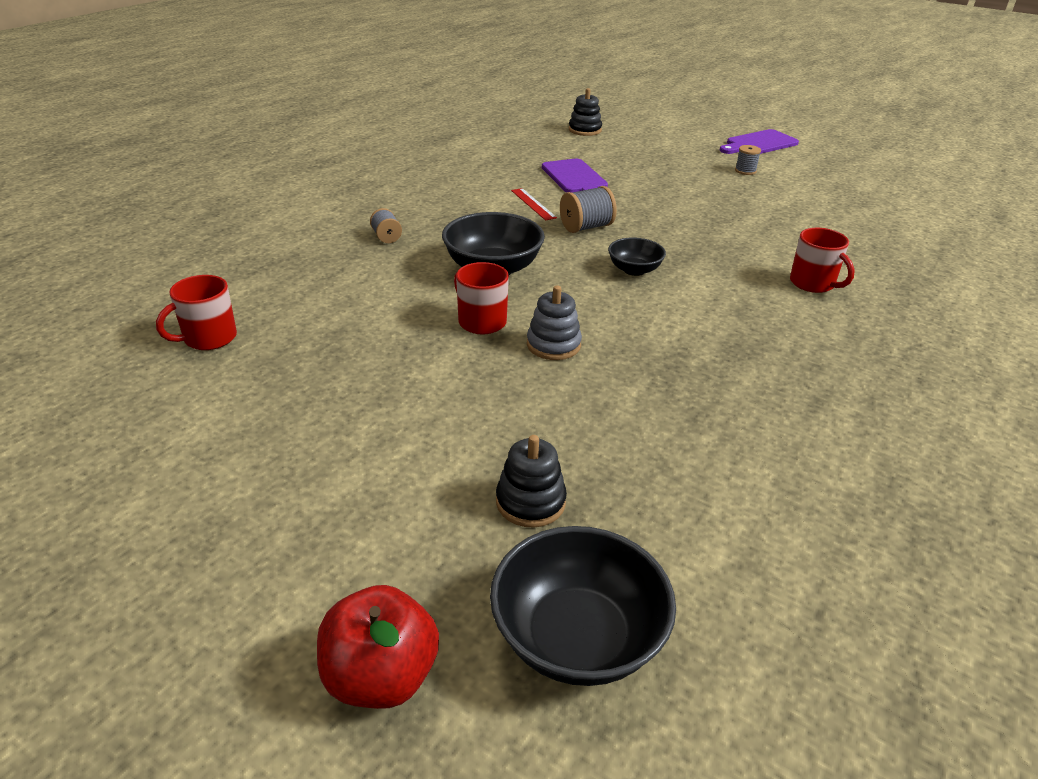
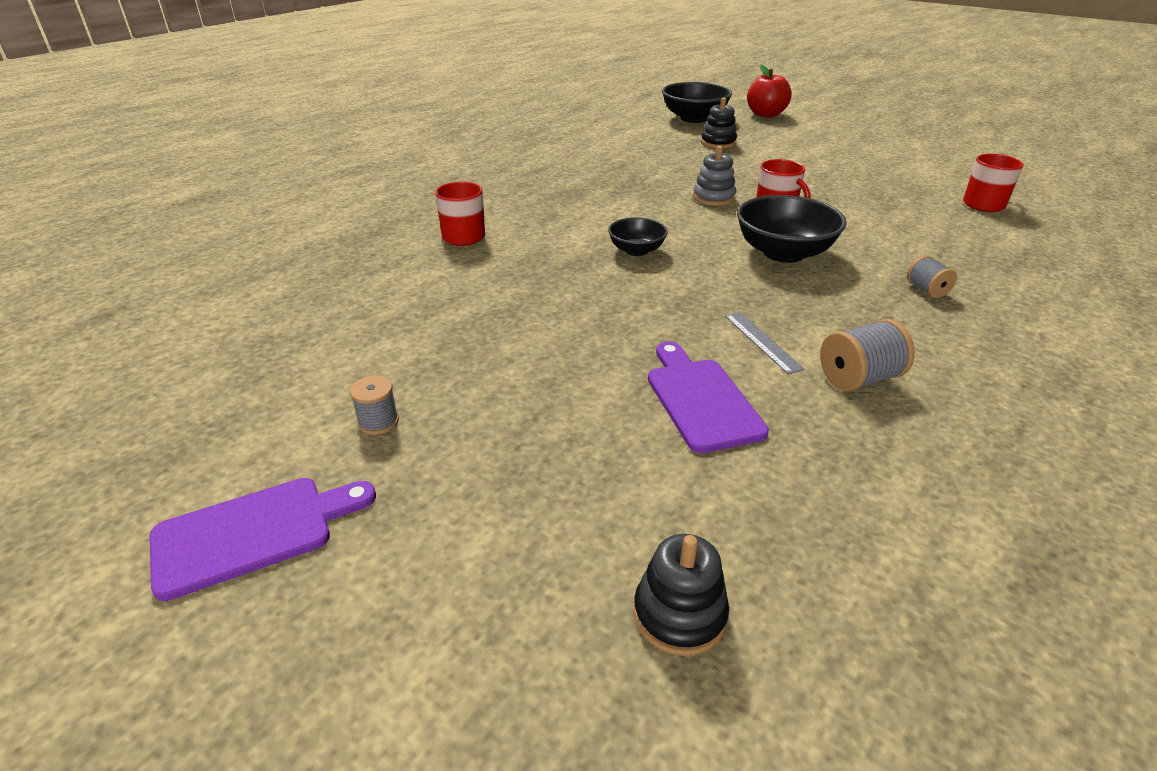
camera: 175 degrees left, 0 degrees up
red ruler [511,188,557,220] -> grey ruler [725,312,805,374]
grey spool [560,186,617,233] -> grey spool moved to [820,319,915,392]

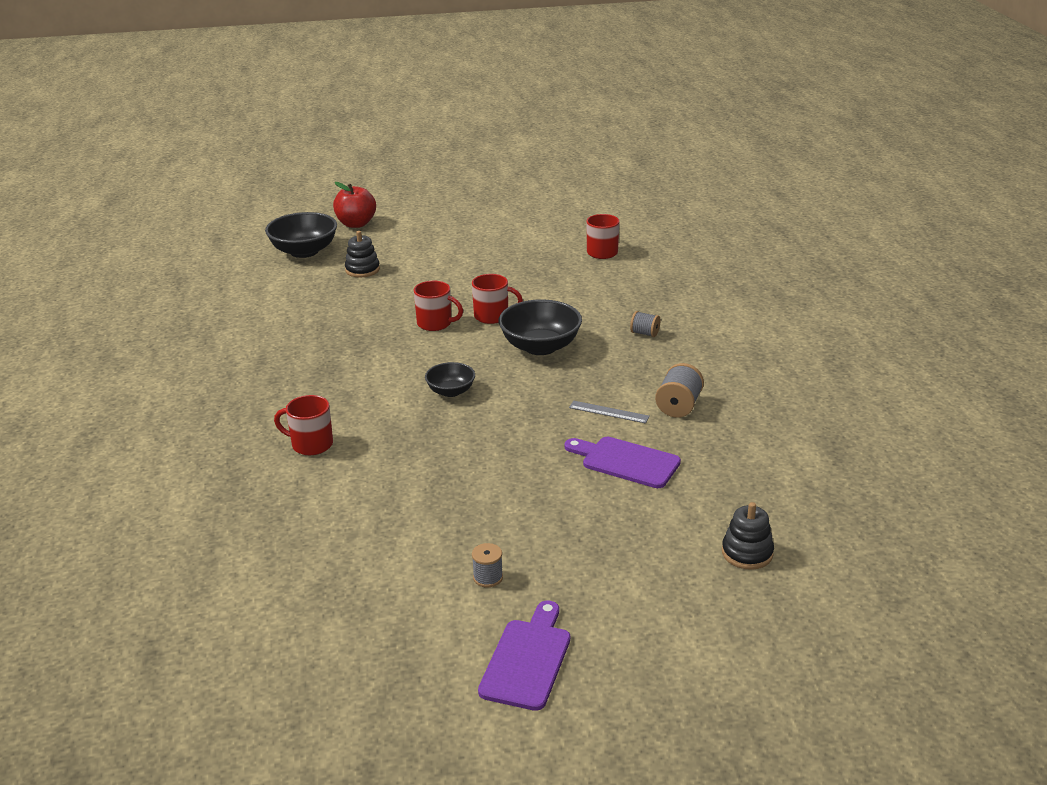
camera: 45 degrees left, 5 degrees down
grey stacking toy [693,146,736,206] -> red mug [414,281,463,331]

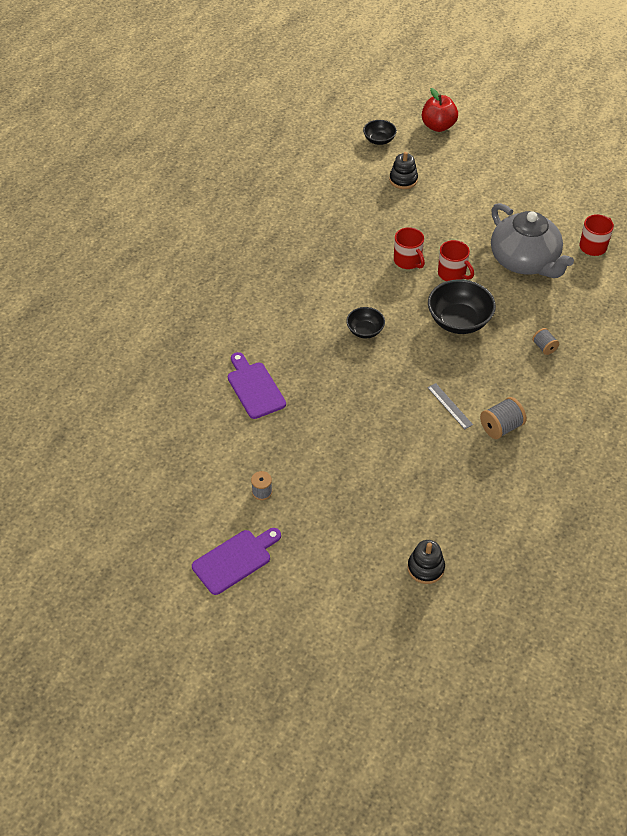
camera: 35 degrees right, 20 degrees up
black bowl [265,212,337,258] -> black bowl [363,120,397,145], size x0.57
red mug [274,395,333,455] -> none
purple cutting board [564,437,681,488] -> purple cutting board moved to [227,352,286,419]
none -> grey teapot [491,203,574,278]

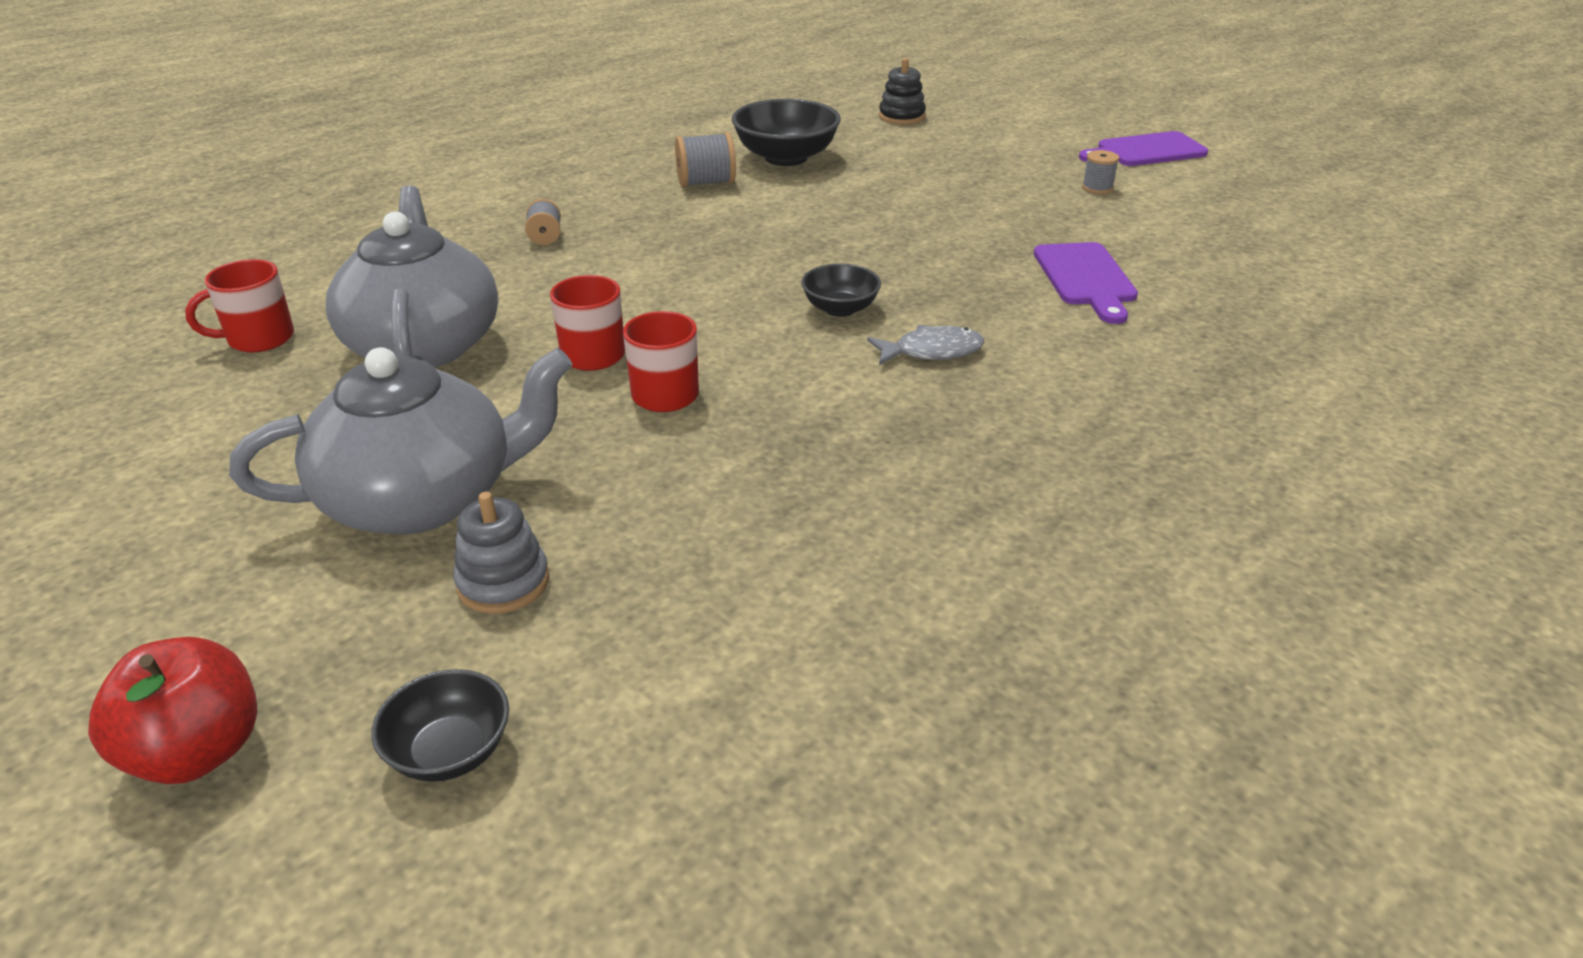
camera: 160 degrees left, 15 degrees down
black stacking toy [389,152,418,189] -> grey stacking toy [453,492,550,613]
grey ruler [427,383,473,429] -> none
black bowl [428,279,496,334] -> black bowl moved to [732,99,841,166]
none -> grey teapot [229,347,573,535]
none -> grey fish [867,325,984,365]

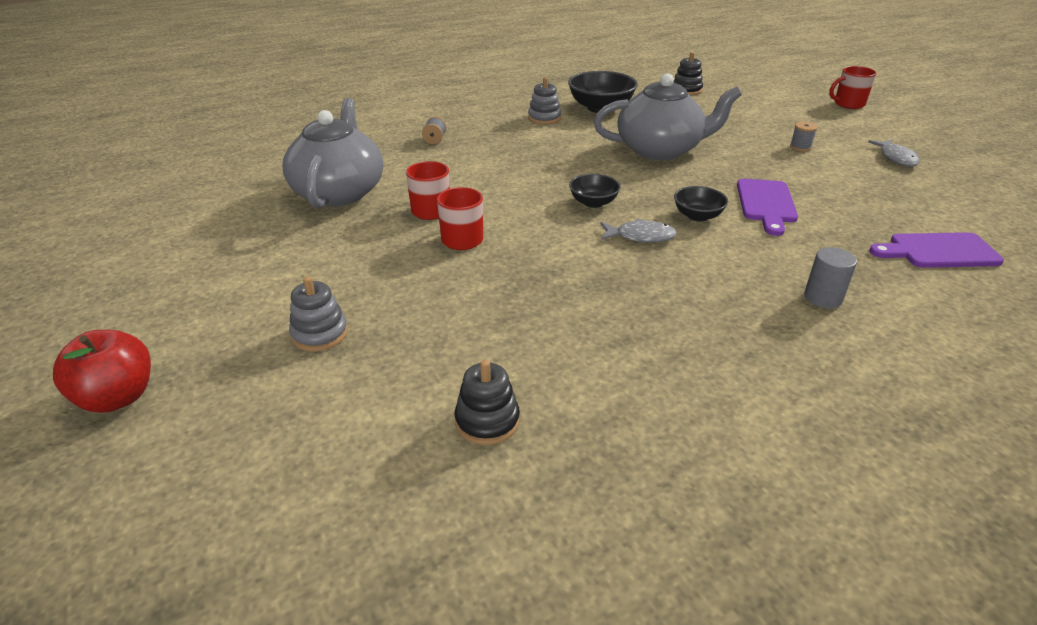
camera: 15 degrees right, 0 degrees up
red mug [185,259,294,353] -> red mug moved to [829,66,877,109]
grey teapot [229,347,573,535] -> grey teapot moved to [594,73,742,160]
black bowl [371,669,509,782] -> black bowl moved to [674,186,728,222]
grey spool [675,132,736,188] -> grey stacking toy [528,77,561,124]
purple cutting board [1079,131,1208,166] -> purple cutting board moved to [869,232,1004,268]
none -> black stacking toy [455,360,520,445]
none -> grey cylinder [804,247,857,308]
none -> grey fish [868,139,920,166]

